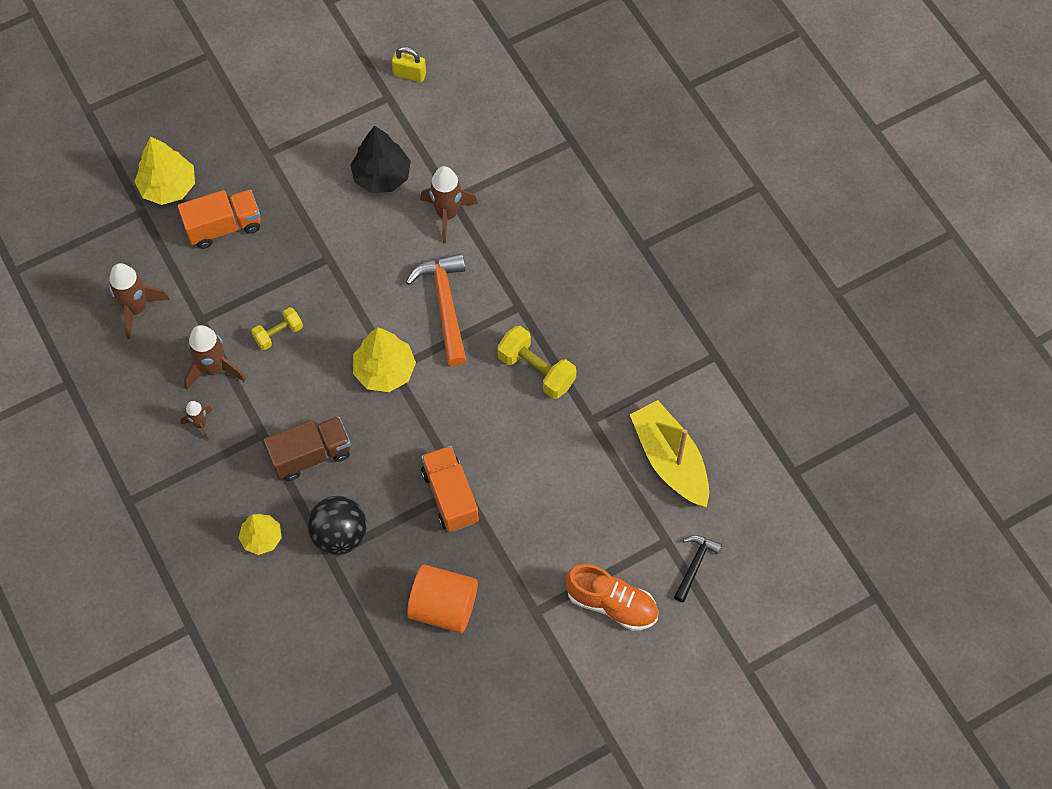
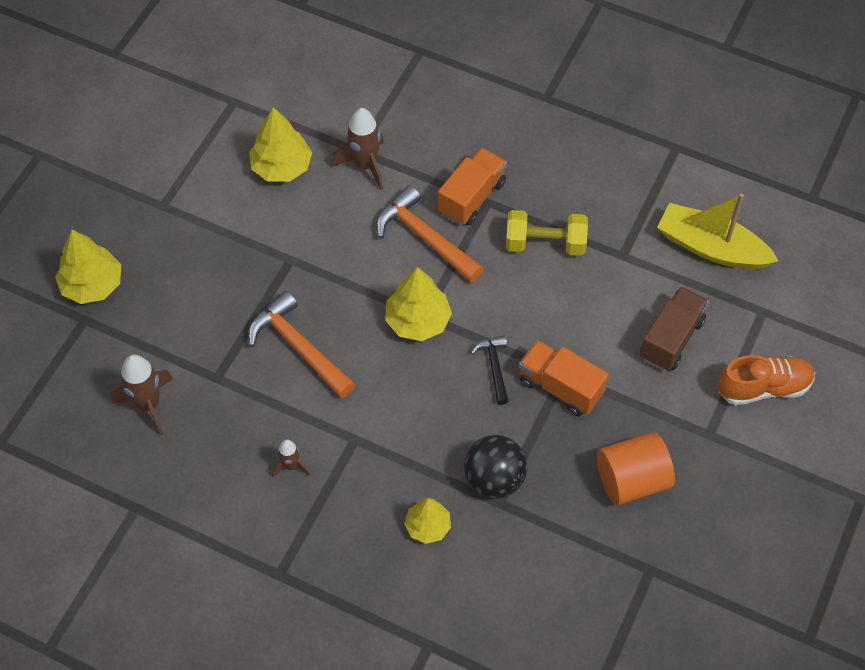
camera: 35 degrees left, 5 degrees down
orange truck [178,190,261,249] -> orange truck moved to [438,148,507,225]
brown rocket [184,325,246,389] -> none
yellow dumbbell [251,307,303,350] -> orange hammer [248,291,355,398]
brown truck [263,416,351,481] -> brown truck moved to [640,286,709,371]
black tree [350,126,411,193] -> yellow tree [249,107,312,182]
yellow padlock [392,47,426,82] -> none
black hammer [674,535,722,602] -> black hammer moved to [470,335,508,405]

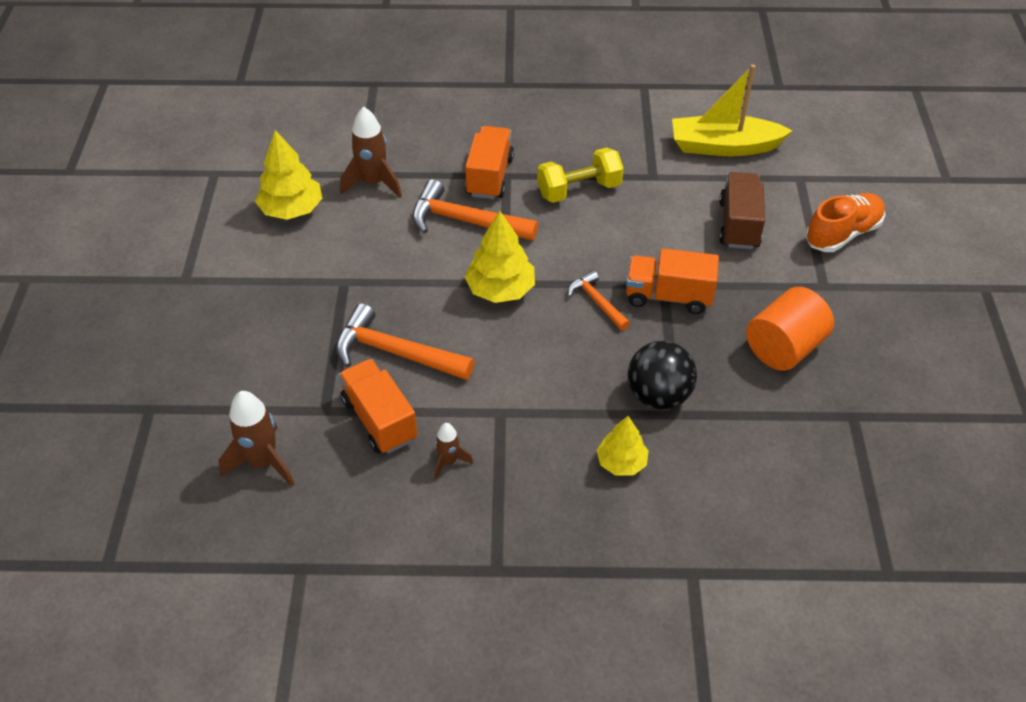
camera: 25 degrees left, 10 degrees down
yellow tree [55,230,121,304] -> none
black hammer [470,335,508,405] -> orange hammer [568,270,630,331]
none -> orange truck [338,359,418,454]

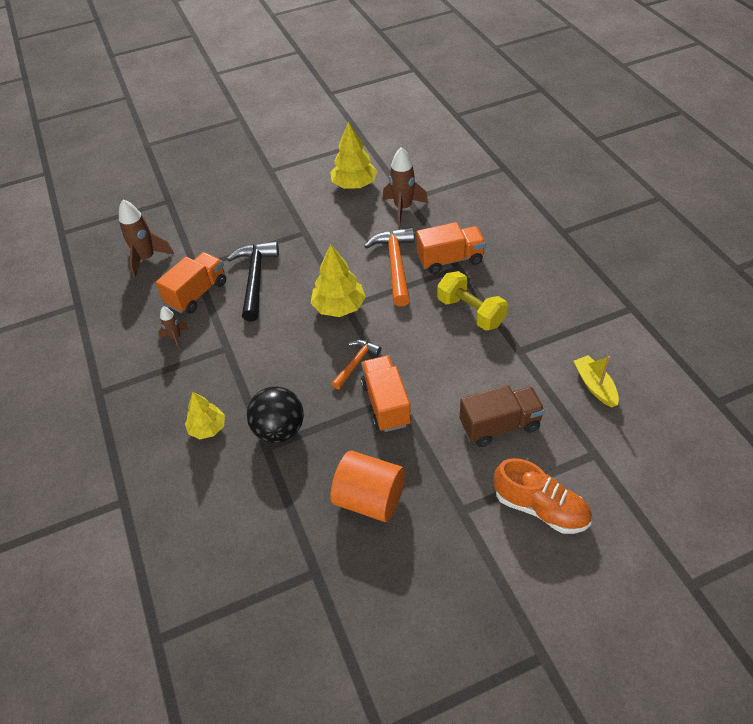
camera: 70 degrees right, 0 degrees up
orange hammer [336,303,474,380] -> black hammer [227,241,279,321]
yellow boat [672,65,792,156] -> yellow boat [574,355,619,407], size x0.57

